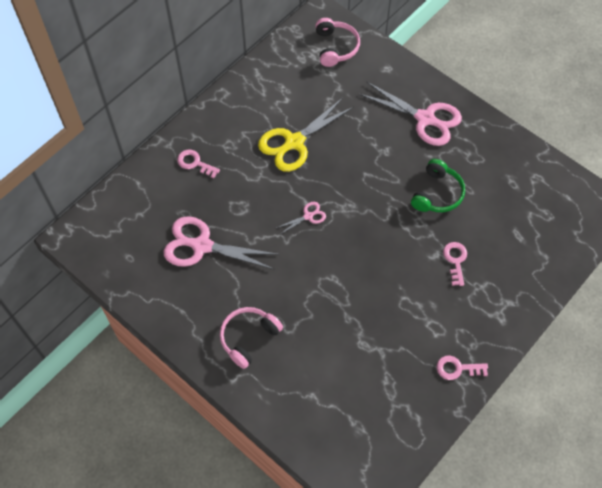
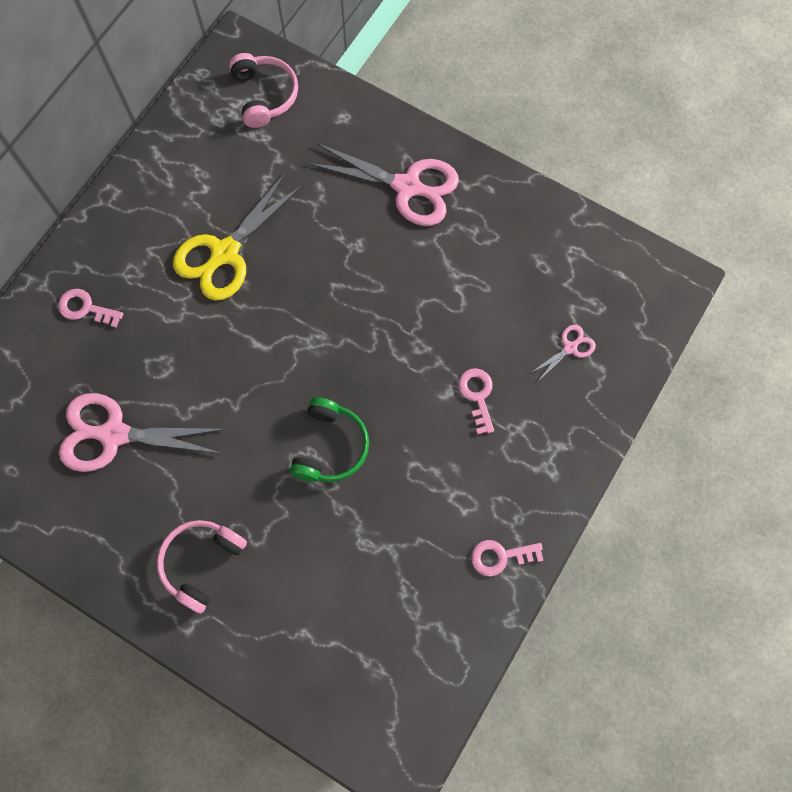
camera: 10 degrees left, 10 degrees up
pink scissors [276,202,326,234] -> pink scissors moved to [529,325,596,381]
green headphones [411,159,465,212] -> green headphones moved to [290,397,369,482]

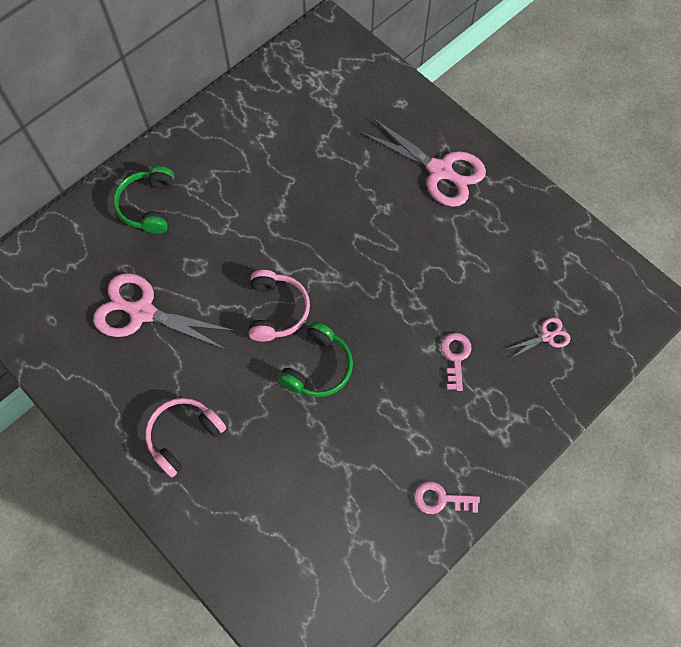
camera: 15 degrees right, 5 degrees down
pink key [58,289,123,328] -> green headphones [113,166,174,234]
yellow scissors [173,172,303,301] -> none
pink headphones [229,53,298,128] -> pink headphones moved to [249,270,310,342]

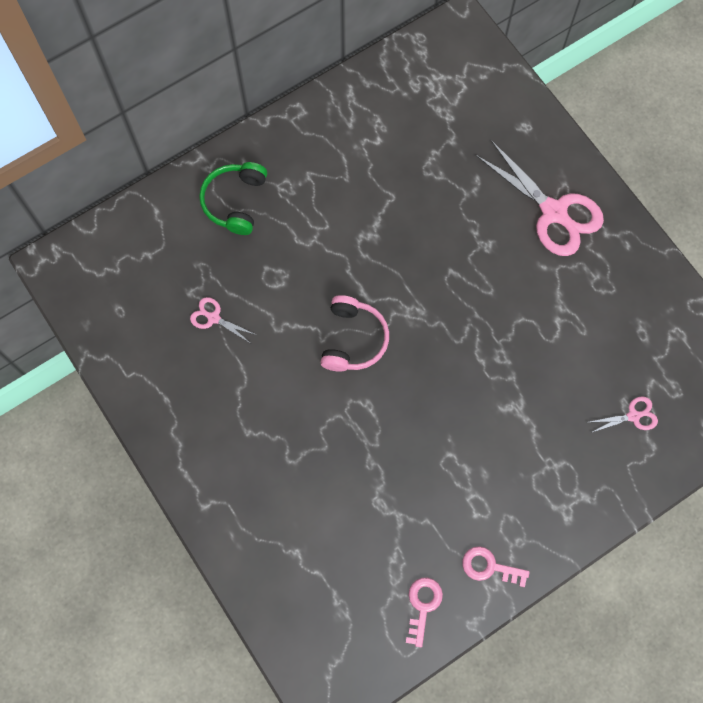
camera: 10 degrees right, 5 degrees up
pink scissors [93,273,236,350] -> pink scissors [190,297,256,343], size x0.46
pink headphones [145,398,226,478] -> none
green headphones [278,322,353,397] -> none
pink key [441,333,472,391] -> pink key moved to [406,578,443,647]

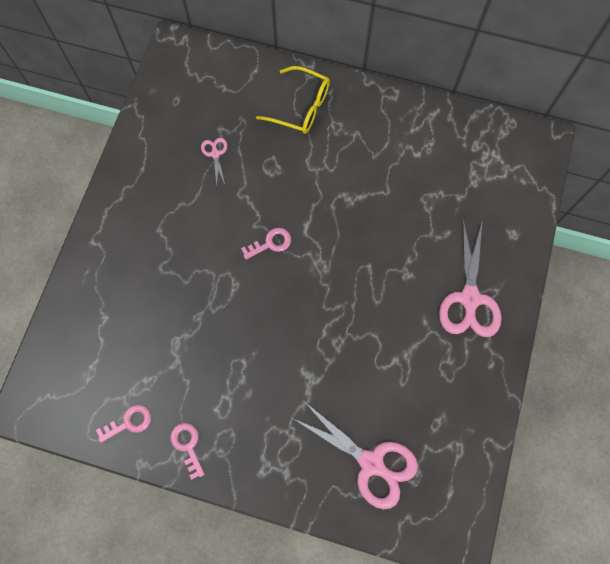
camera: 50 degrees right, 0 degrees up
green headphones [199,162,267,235] -> yellow glasses [256,66,330,134]
pink headphones [320,295,389,372] -> pink key [241,228,291,260]
pink scissors [590,396,658,433] -> pink scissors [292,402,418,509], size x2.16

